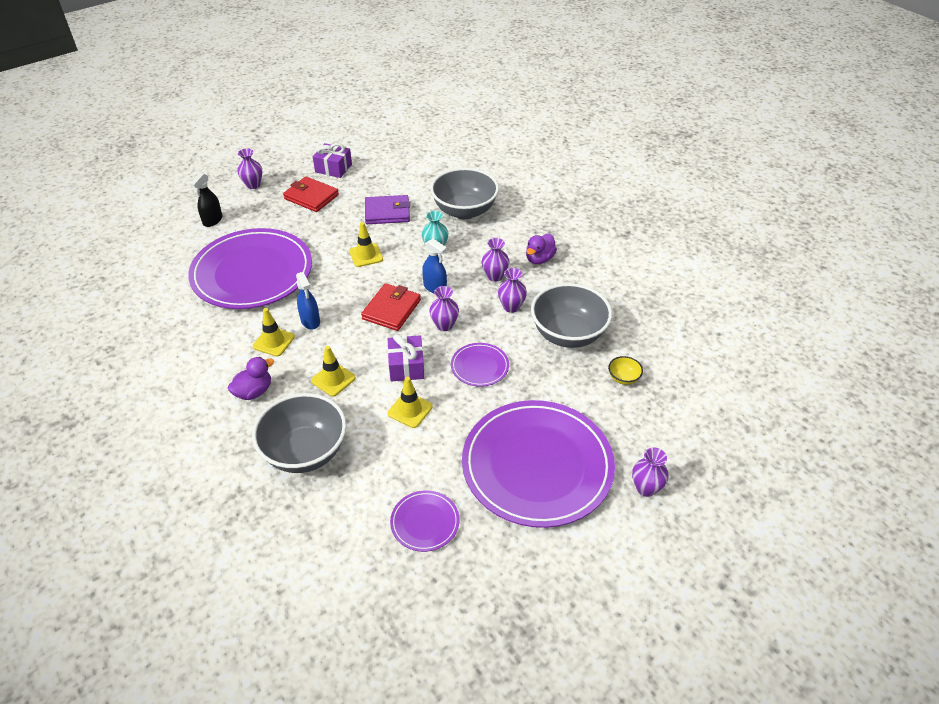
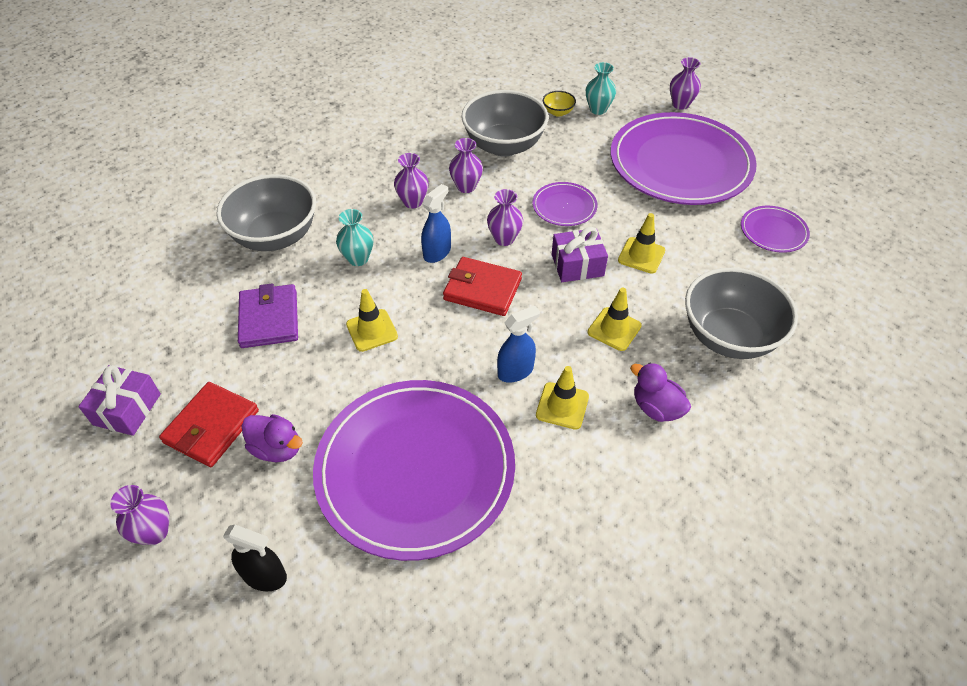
camera: 95 degrees left, 5 degrees up
purple duck [526,234,557,264] -> purple duck moved to [242,414,303,462]
none -> turquoise vase [586,62,616,115]

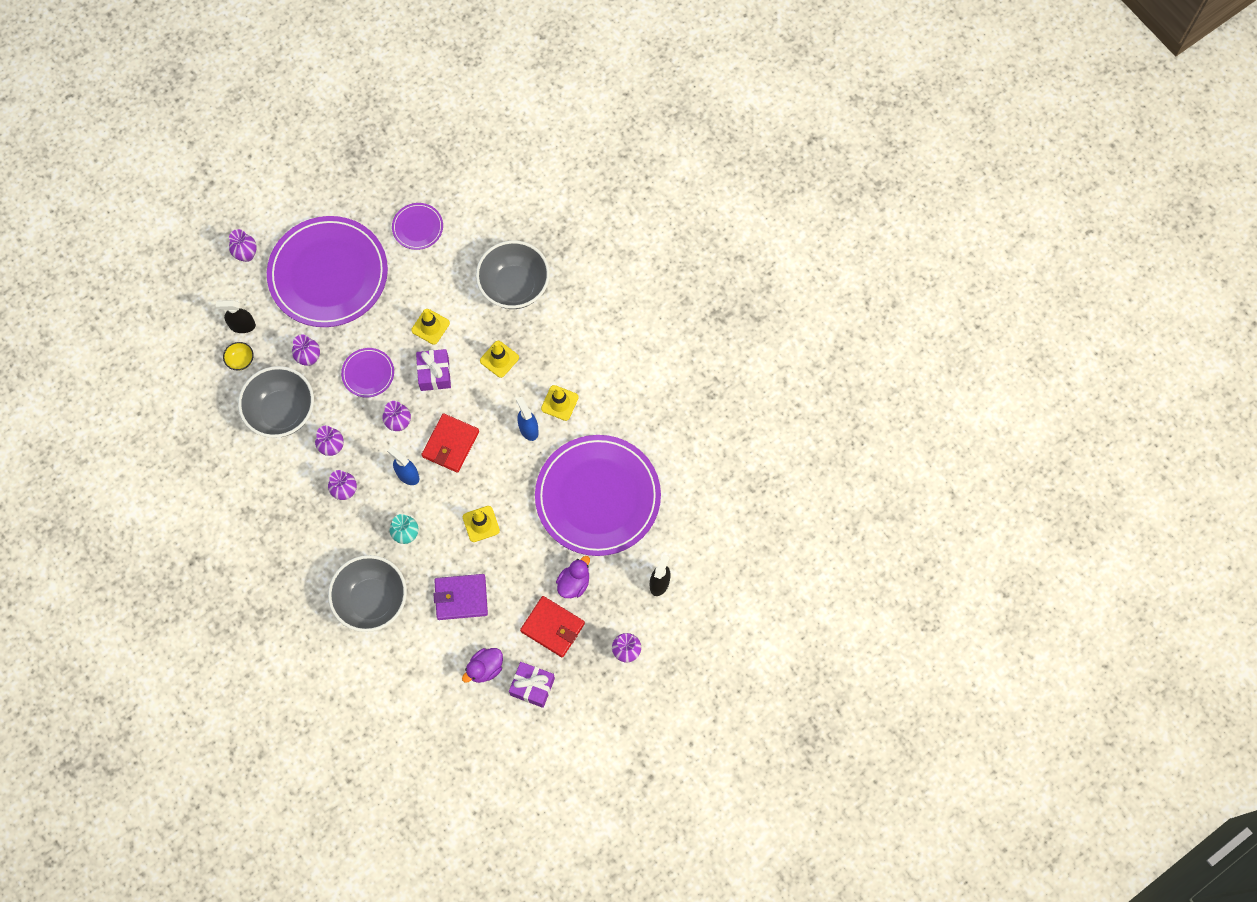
camera: 85 degrees left, 20 degrees up
turquoise vase [586,62,616,115] -> black spray bottle [215,300,256,333]
purple duck [630,363,691,422] -> purple duck moved to [462,648,503,683]
none -> purple vase [292,334,320,366]

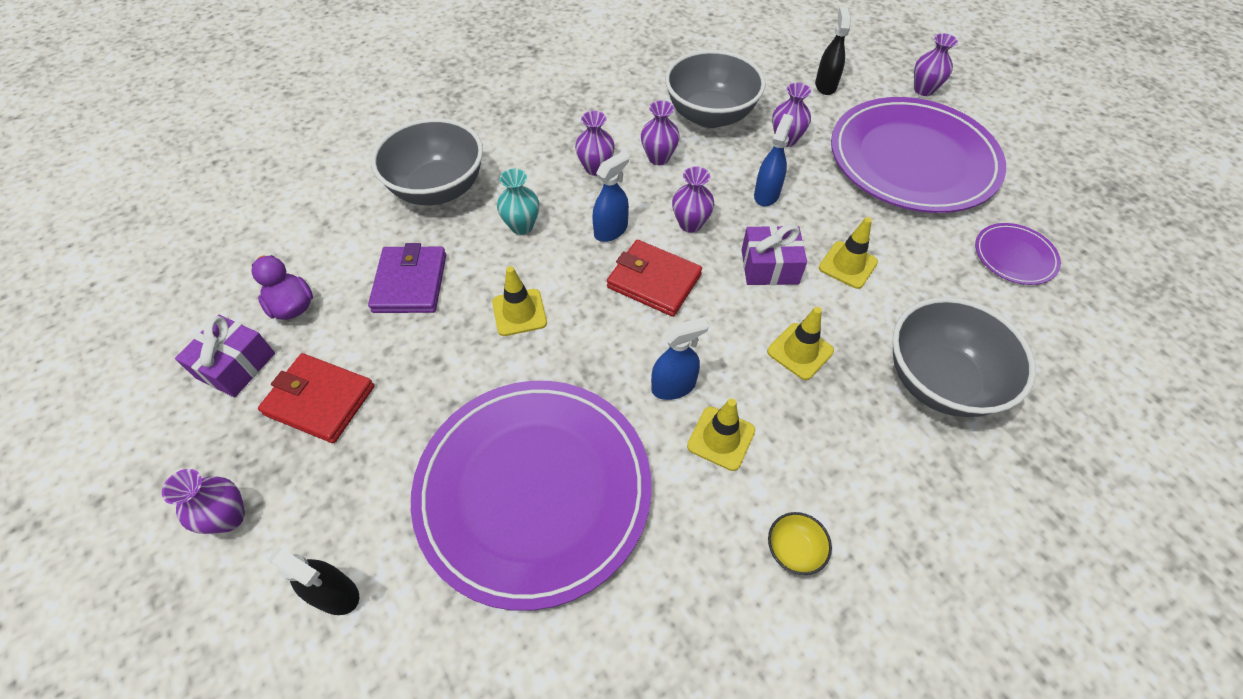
camera: 95 degrees right, 15 degrees down
yellow bowl [223,342,254,371] -> yellow bowl moved to [768,512,832,575]
purple plate [341,348,394,398] -> blue spray bottle [754,114,794,206]
red wallet [520,596,585,657] -> red wallet turned 75 degrees clockwise [258,353,374,443]
purple duck [556,556,590,598] -> none

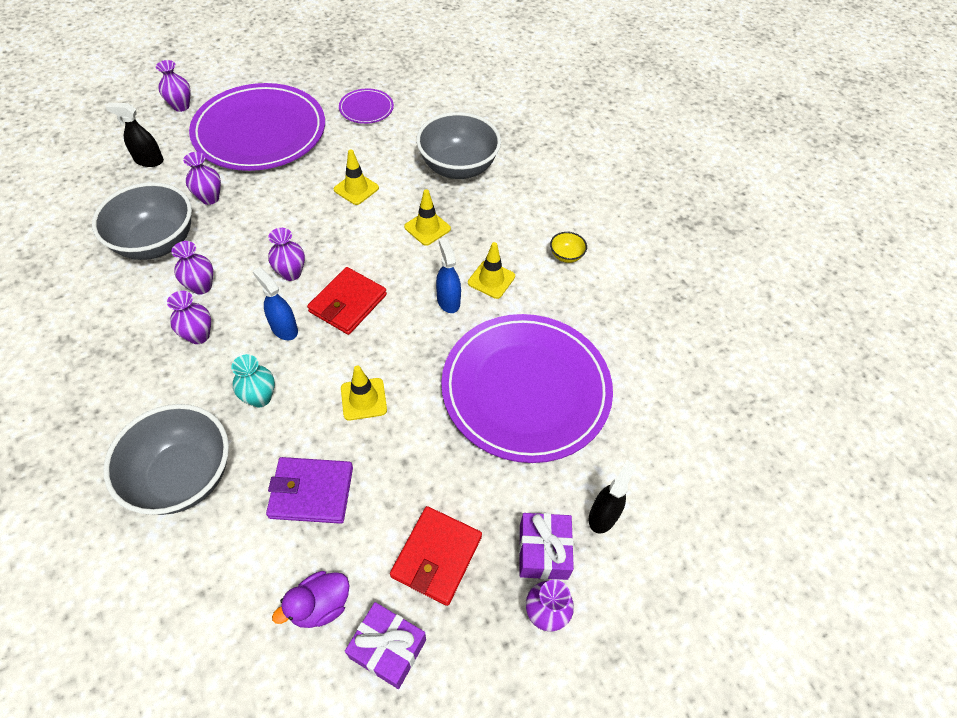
camera: 90 degrees left, 0 degrees up
purple gift [742,224,807,285] -> purple gift moved to [519,513,574,580]
blue spray bottle [754,114,794,206] -> none

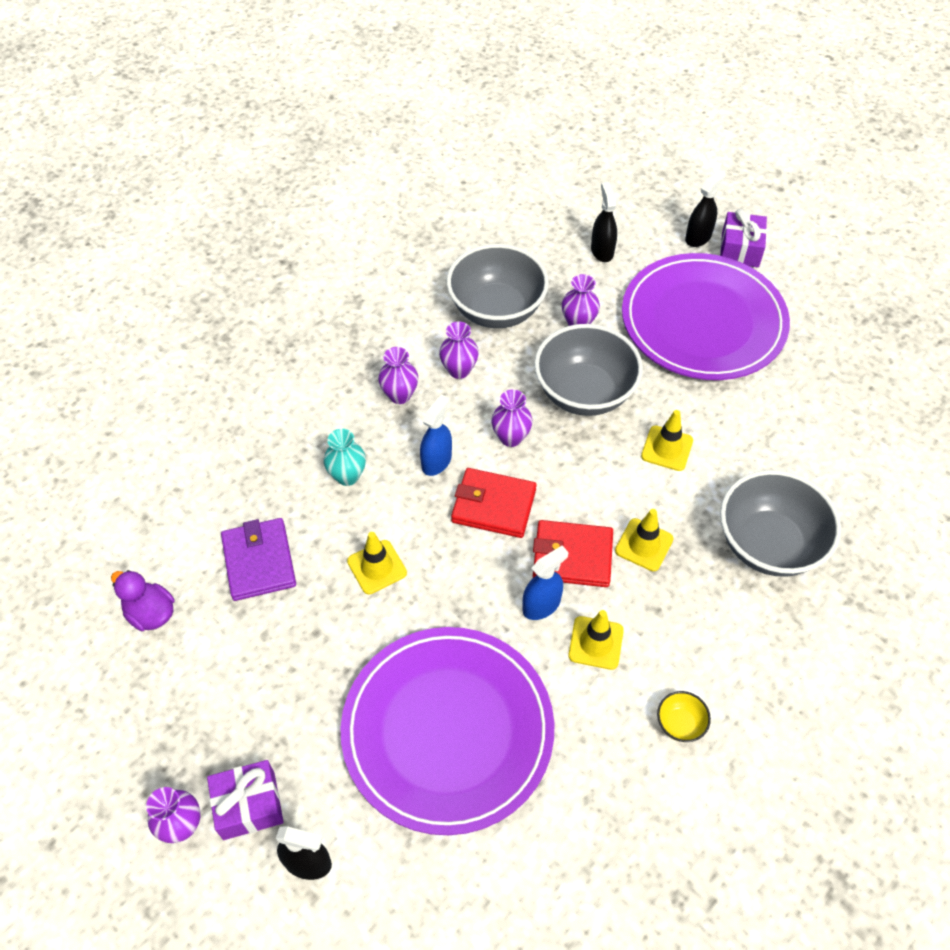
camera: 75 degrees right, 0 degrees up
grey bowl [103,404,229,515] -> grey bowl moved to [534,324,643,416]
purple vase [156,60,191,112] -> black spray bottle [685,170,726,247]
purple plate [339,88,394,124] -> none
purple gift [345,602,426,689] -> purple gift moved to [720,209,767,267]
red wallet [390,506,482,606] -> red wallet moved to [533,520,613,587]

